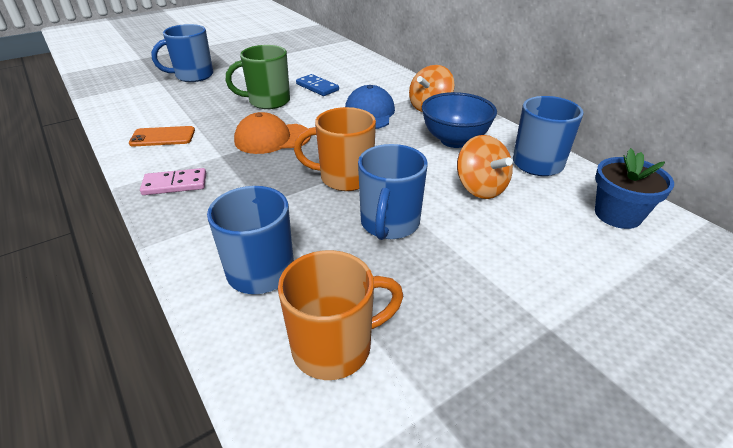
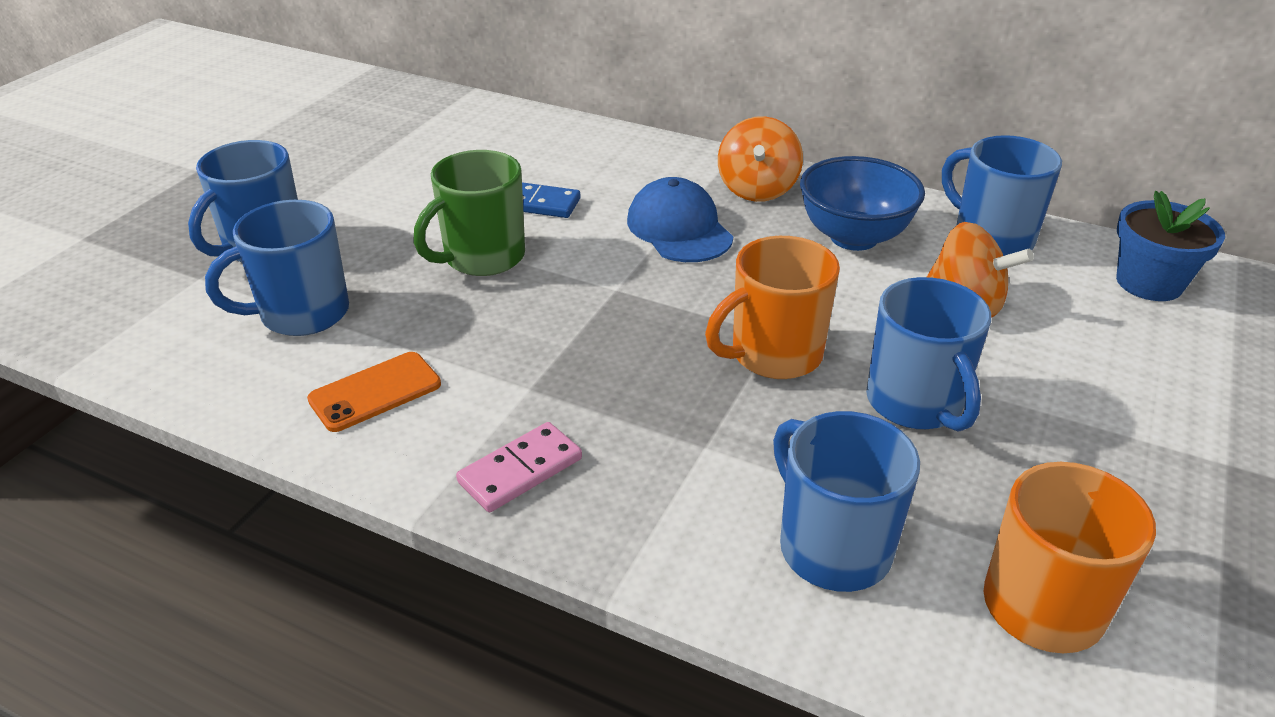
camera: 30 degrees left, 0 degrees up
orange cap [234,112,311,154] -> none
none -> blue mug [205,200,349,336]

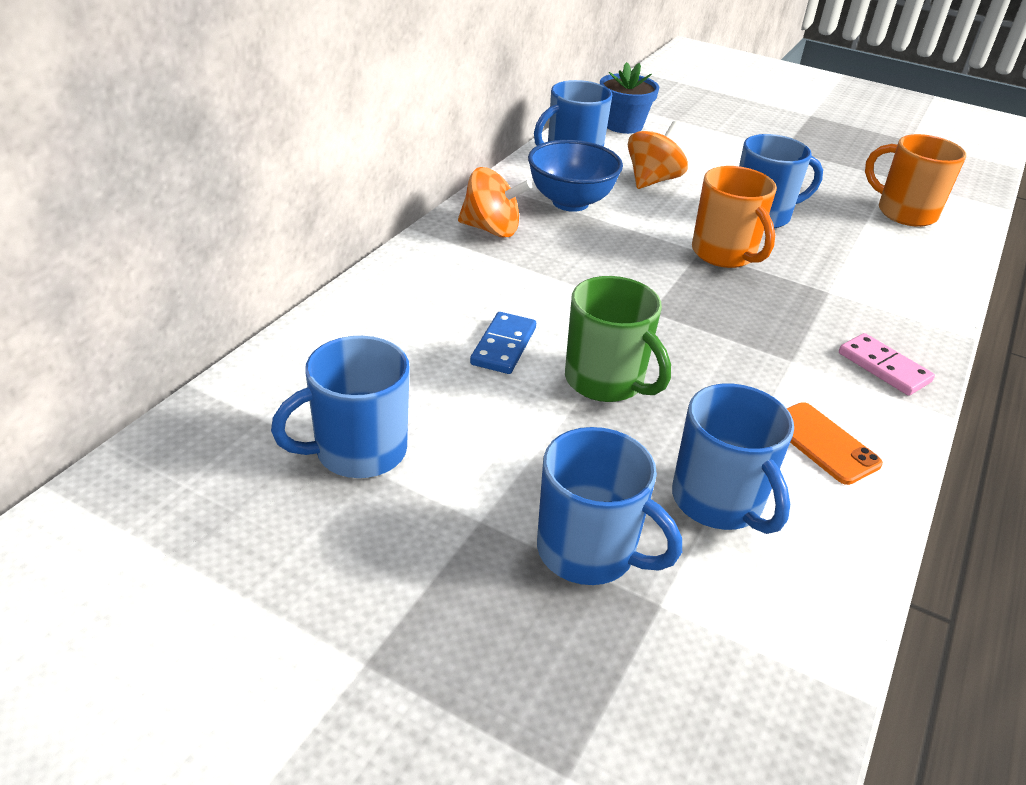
camera: 90 degrees left, 0 degrees up
blue cap [627,177,733,262] -> none
blue mug [773,411,920,592] -> blue mug moved to [271,336,410,478]

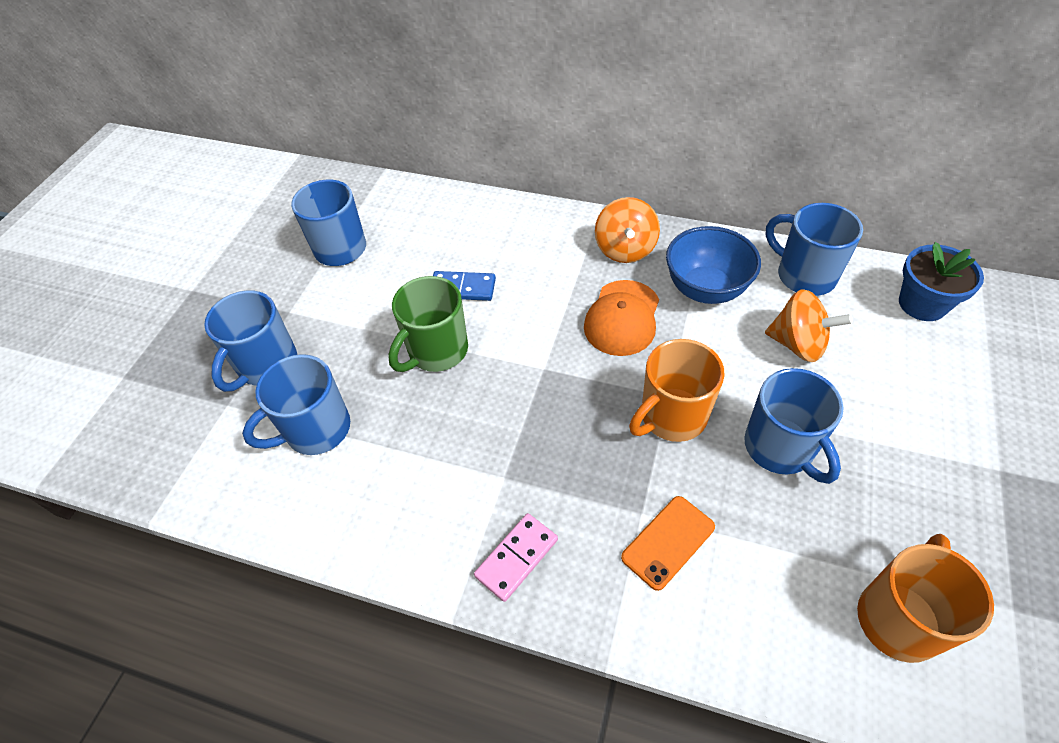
camera: 85 degrees right, 15 degrees up
orange phone [787,402,883,485] -> orange phone moved to [621,496,715,591]
none -> orange cap [584,280,659,356]

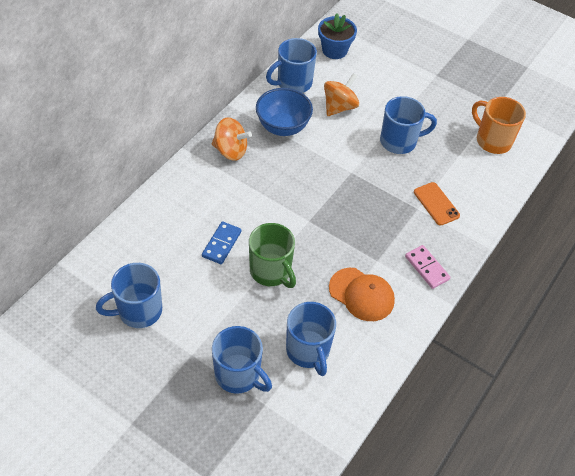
camera: 80 degrees left, 0 degrees up
orange cap [584,280,659,356] -> orange cap moved to [329,268,395,321]
orange mug [629,339,725,442] -> none

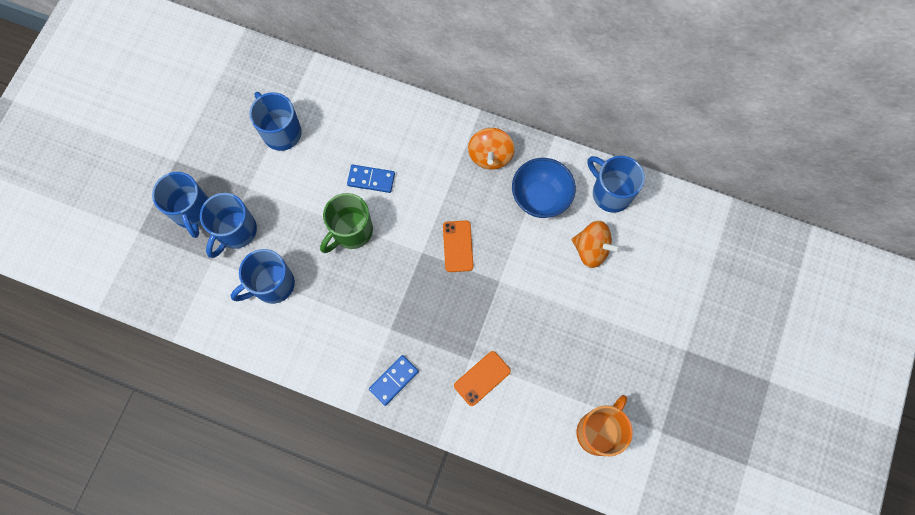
camera: 80 degrees right, 20 degrees up
blue flower pot [318,13,357,59] -> none
orange cap [329,268,395,321] -> none
blue mug [380,96,437,154] -> blue mug moved to [152,172,209,238]
pink domino [405,245,451,289] -> blue domino [369,355,419,406]
none -> orange phone [443,220,474,272]

